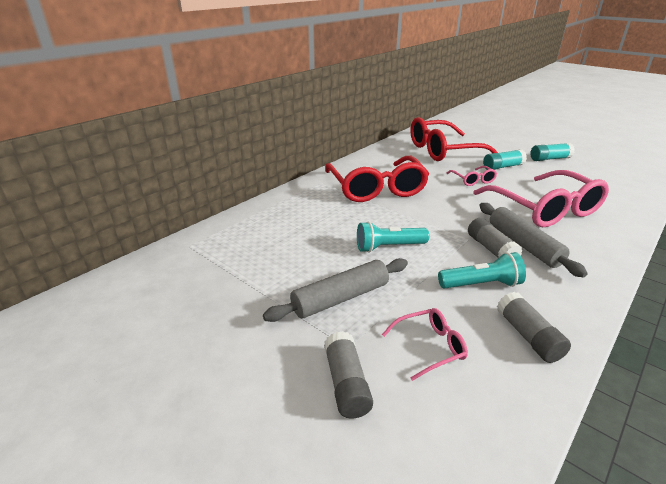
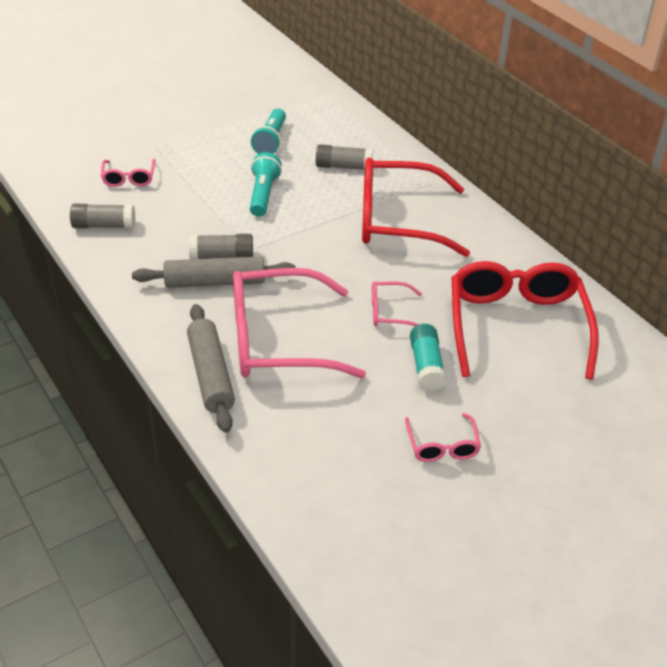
camera: 105 degrees right, 10 degrees up
grey rolling pin [263,258,408,322] -> grey rolling pin moved to [187,304,235,433]
grey glue stick [324,331,373,419] -> grey glue stick moved to [316,144,373,170]
turquoise flashlight [438,252,526,289] -> turquoise flashlight moved to [251,108,286,154]
turquoise glue stick [530,143,575,161] -> pink glasses [405,413,481,462]

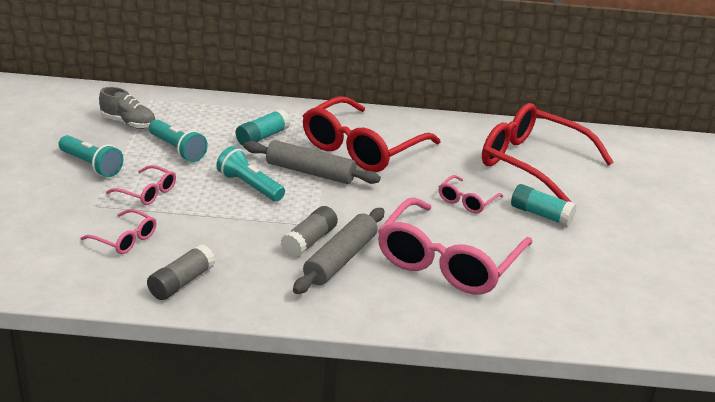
camera: 55 degrees left, 10 degrees down
grey rolling pin [187,304,235,433] -> grey rolling pin moved to [244,140,381,184]
grey glue stick [316,144,373,170] -> turquoise glue stick [236,109,290,146]
pink glasses [405,413,481,462] -> pink glasses moved to [106,165,176,205]
none -> turquoise flashlight [59,135,123,177]
none -> grey shoe [99,87,155,129]

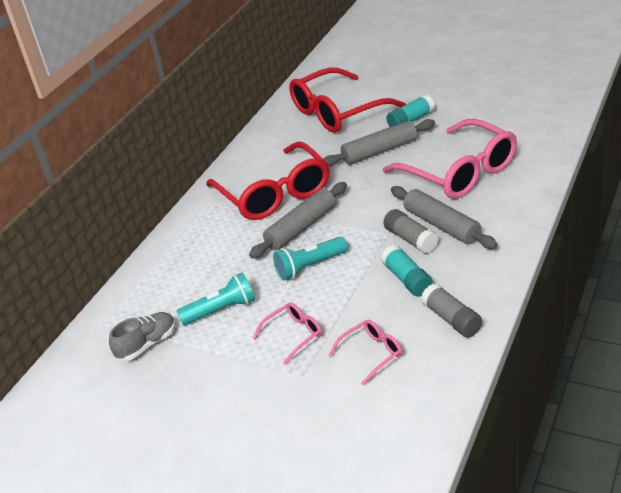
camera: 60 degrees left, 5 degrees up
turquoise flashlight [59,135,123,177] -> none
turquoise glue stick [236,109,290,146] -> turquoise glue stick moved to [381,245,433,297]
pink glasses [439,175,503,213] -> grey rolling pin [324,119,435,167]

